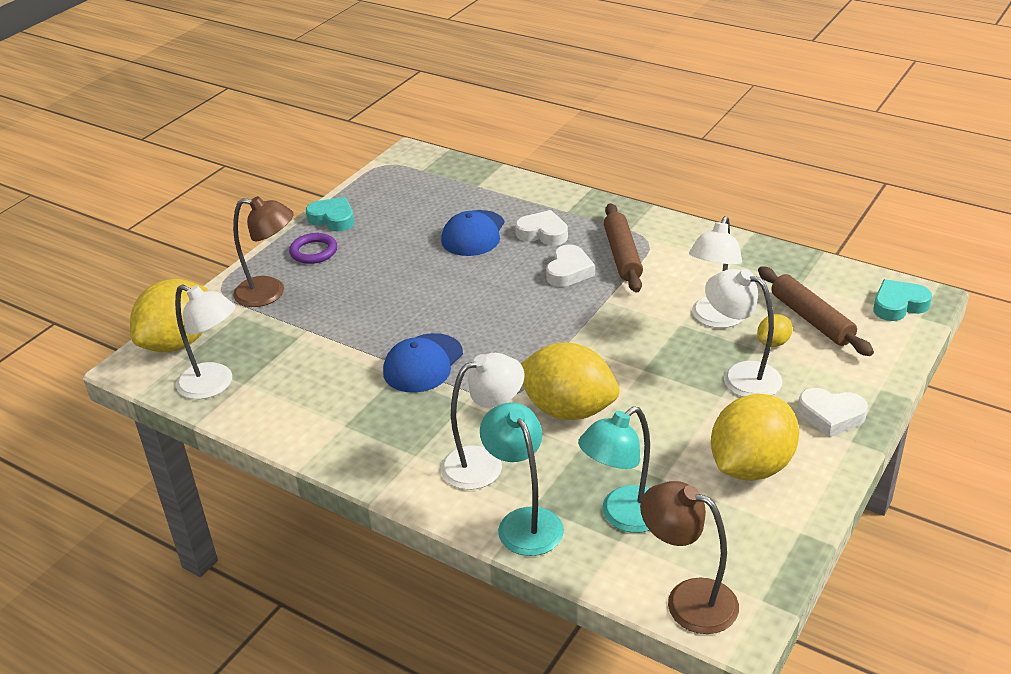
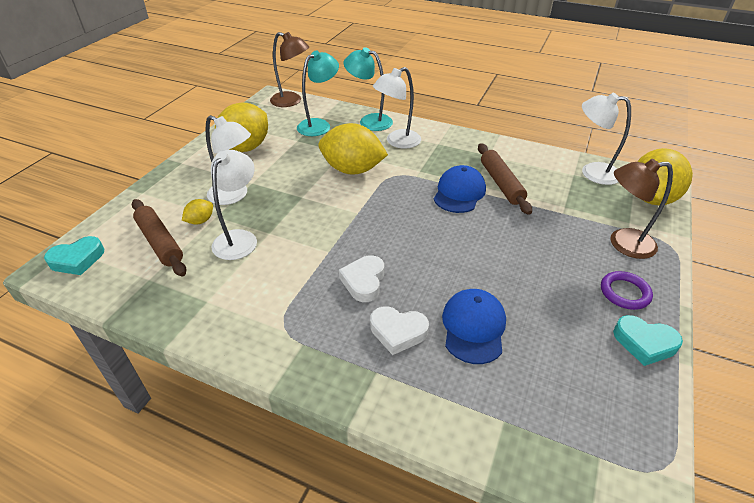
camera: 170 degrees right, 5 degrees up
turquoise lamp [480,402,564,556] -> turquoise lamp turned 150 degrees clockwise [344,47,393,131]
brown rolling pin [604,203,643,292] -> brown rolling pin moved to [478,143,532,215]
white heart [798,388,868,437] -> none

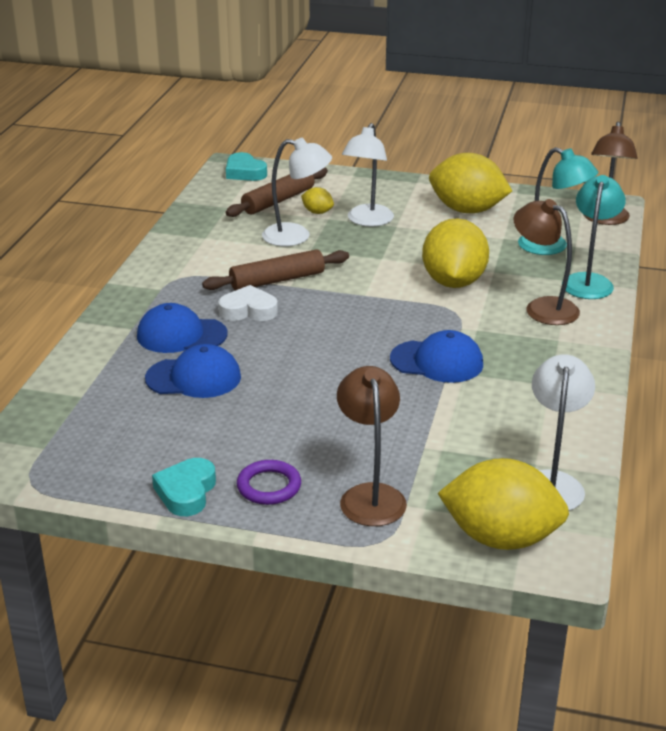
camera: 80 degrees right, 10 degrees down
white heart [370,306,429,355] -> blue cap [137,303,227,353]
white lamp [373,67,421,149] -> brown lamp [514,199,580,325]
brown rolling pin [478,143,532,215] -> brown rolling pin moved to [202,249,349,290]

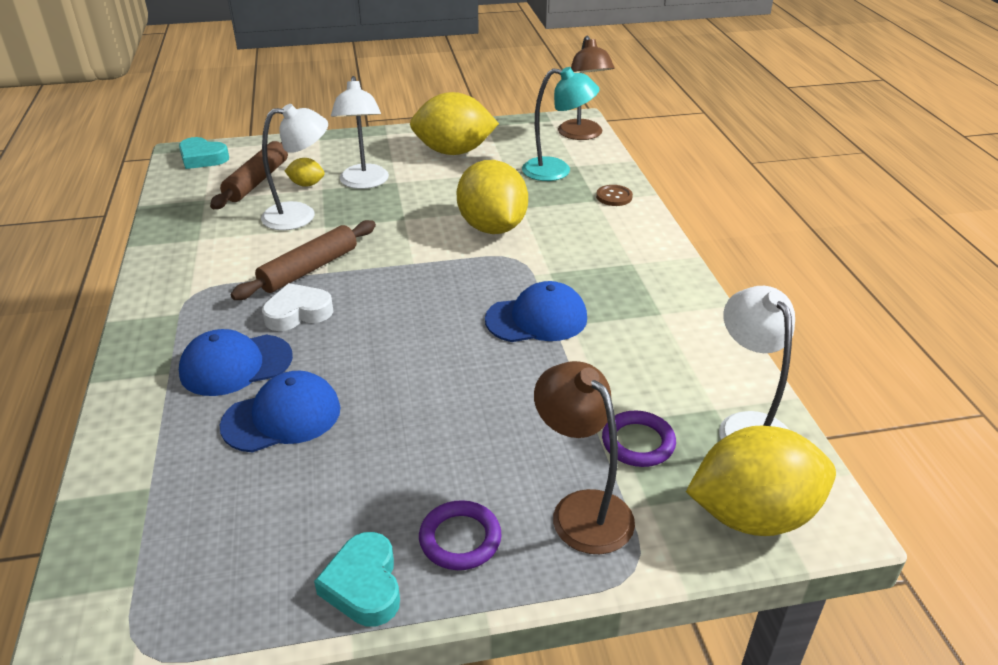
camera: 25 degrees left, 5 degrees up
brown lamp [514,199,580,325] -> none
turquoise lamp [562,175,626,299] -> brown button [596,185,633,206]
none -> purple ring [602,411,676,467]

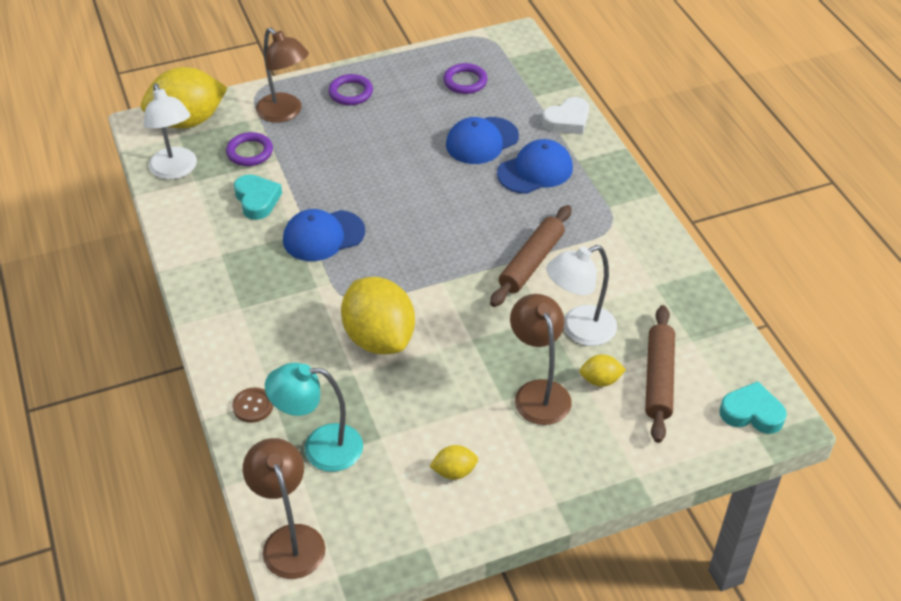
camera: 170 degrees right, 10 degrees up
white heart [262,283,334,331] -> white heart moved to [542,97,589,134]
turquoise heart [314,532,400,627] -> turquoise heart moved to [234,174,282,220]
white lamp [331,76,389,189] -> brown lamp [510,294,572,425]
yellow lemon [410,92,499,155] -> yellow lemon [430,445,478,480], size x0.44
none -> purple ring [443,63,487,94]

